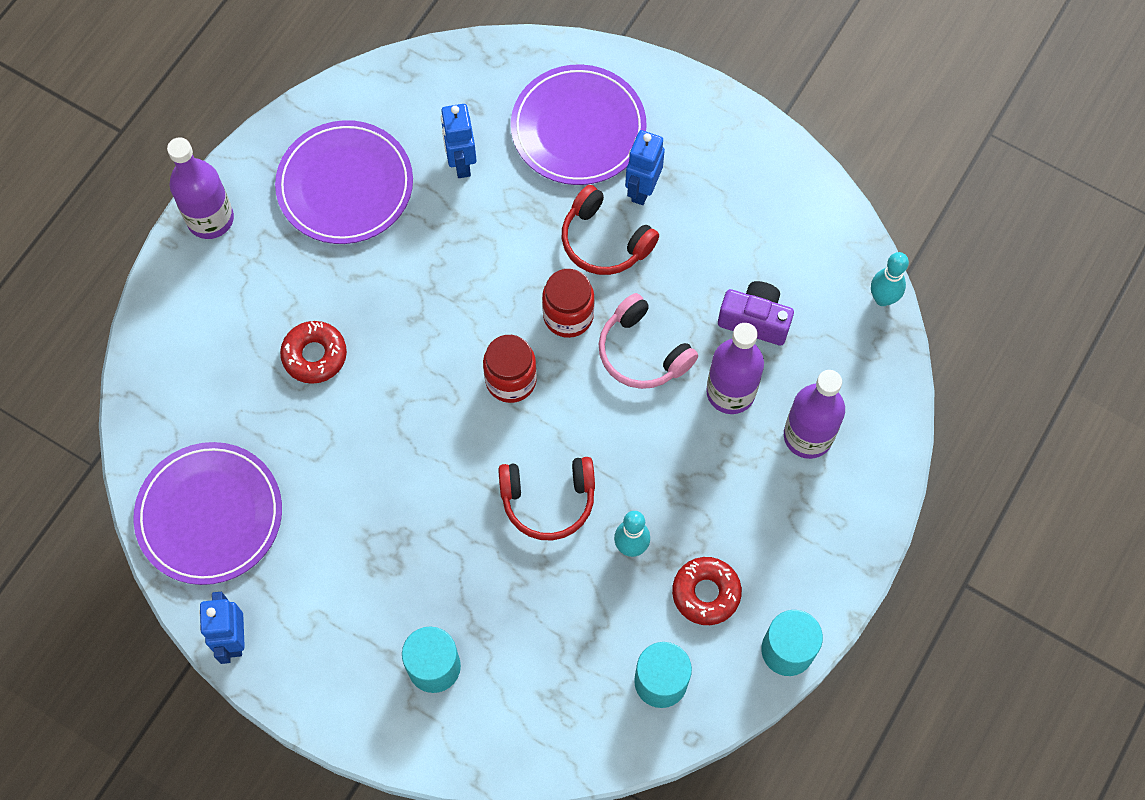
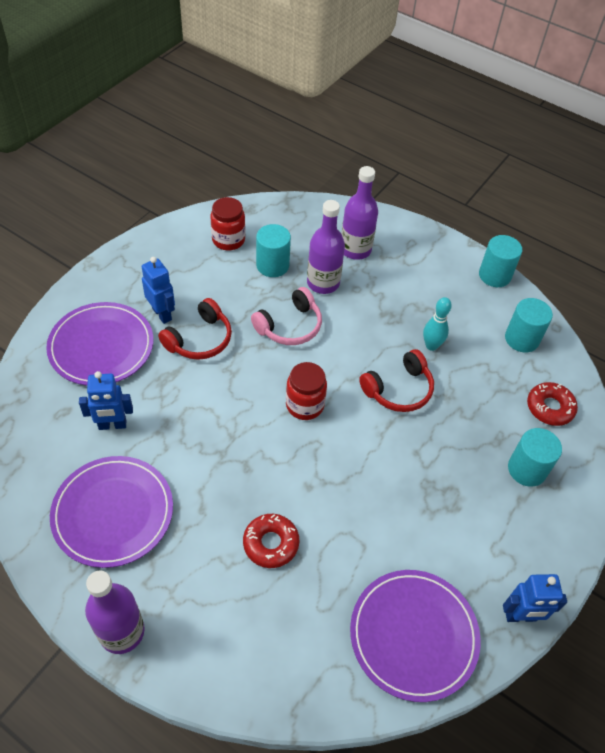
camera: 90 degrees left, 15 degrees down
red headphones [498,457,595,541] -> red headphones turned 60 degrees clockwise [359,349,434,412]
red jar [542,269,595,338] -> red jar moved to [210,197,245,250]
blue robot [625,130,665,205] -> blue robot turned 150 degrees counterclockwise [142,257,175,324]
red donut [672,557,742,625] -> red donut moved to [527,382,578,426]
purple camera [718,281,794,346] -> turquoise cylinder [256,224,291,277]
turquoise bowling pin [871,252,909,306] -> none

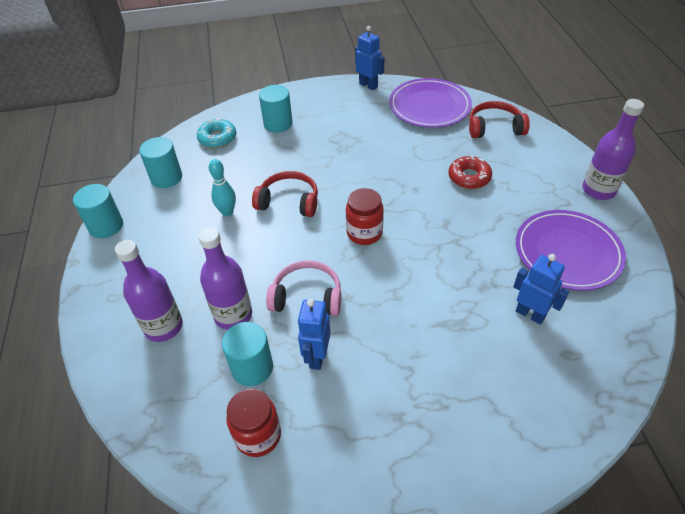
camera: 130 degrees left, 5 degrees down
purple plate [46,302,153,386] -> none
blue robot [142,257,175,324] -> blue robot moved to [297,299,331,370]
red headphones [158,298,232,360] -> red headphones moved to [469,101,530,138]
red donut [527,382,578,426] -> turquoise donut [197,118,236,148]

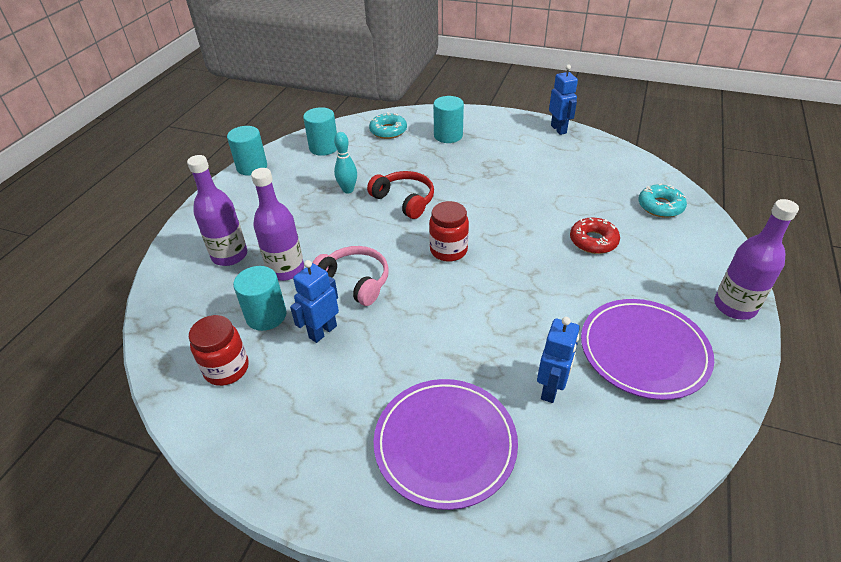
camera: 30 degrees right, 5 degrees down
purple plate [389,78,472,128] -> purple plate moved to [374,379,518,510]
red headphones [469,101,530,138] -> turquoise donut [638,183,687,218]
blue robot [513,254,569,325] -> blue robot turned 45 degrees clockwise [537,317,580,403]

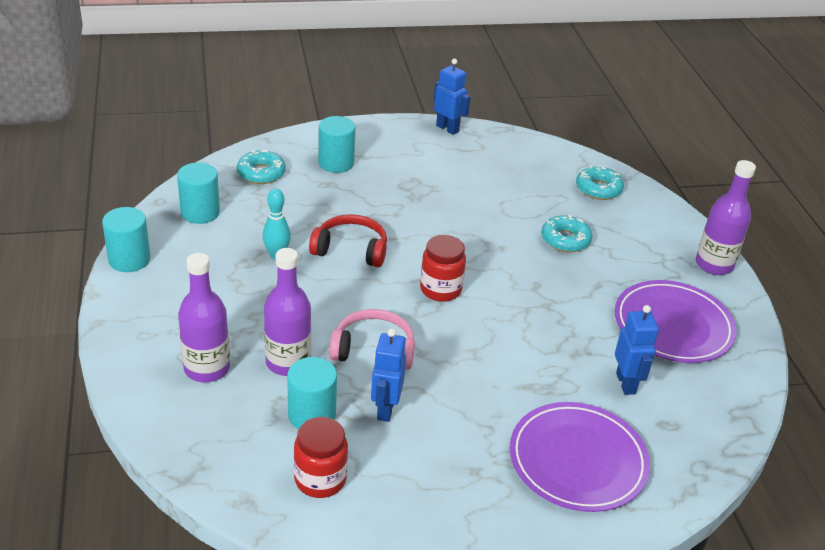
camera: 35 degrees left, 5 degrees down
red donut [570,217,620,254] -> turquoise donut [541,215,592,252]

